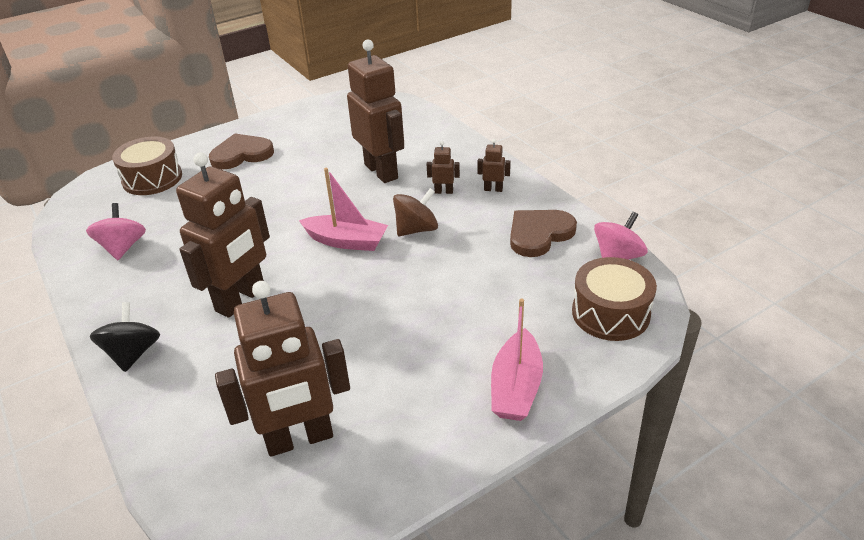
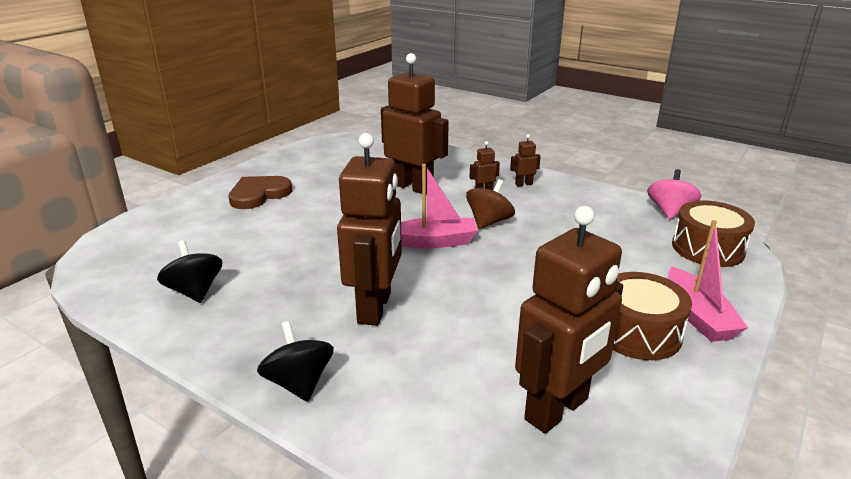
camera: 25 degrees left, 10 degrees down
pink spinning top [86,203,146,260] -> black spinning top [157,240,222,303]
brown drum [112,137,182,195] -> brown drum moved to [613,272,692,360]
brown heart [510,210,577,257] -> none

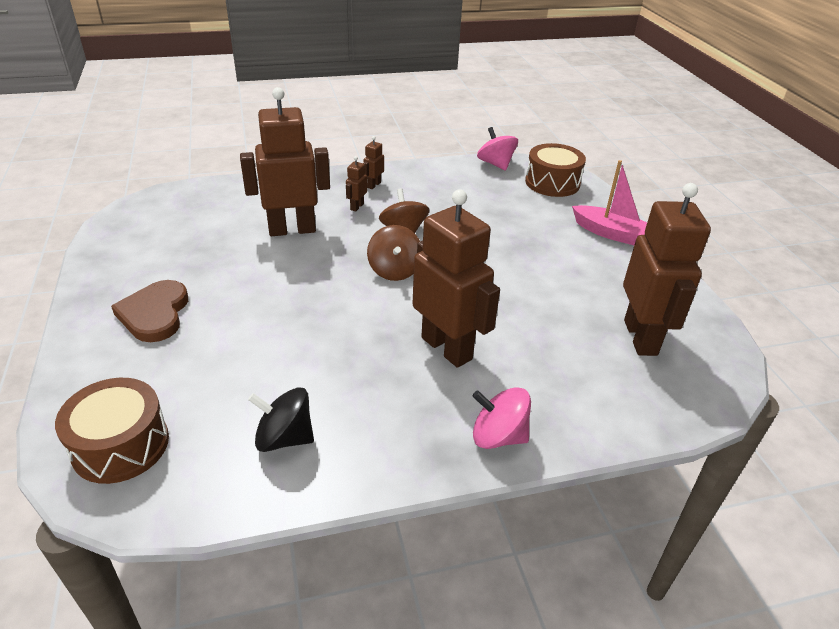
camera: 50 degrees left, 10 degrees up
black spinning top [257,321,334,402] -> pink spinning top [472,387,531,449]
pink boat [401,164,478,249] -> brown spinning top [367,225,420,281]
brown drum [613,272,692,360] -> brown drum moved to [55,378,169,484]

